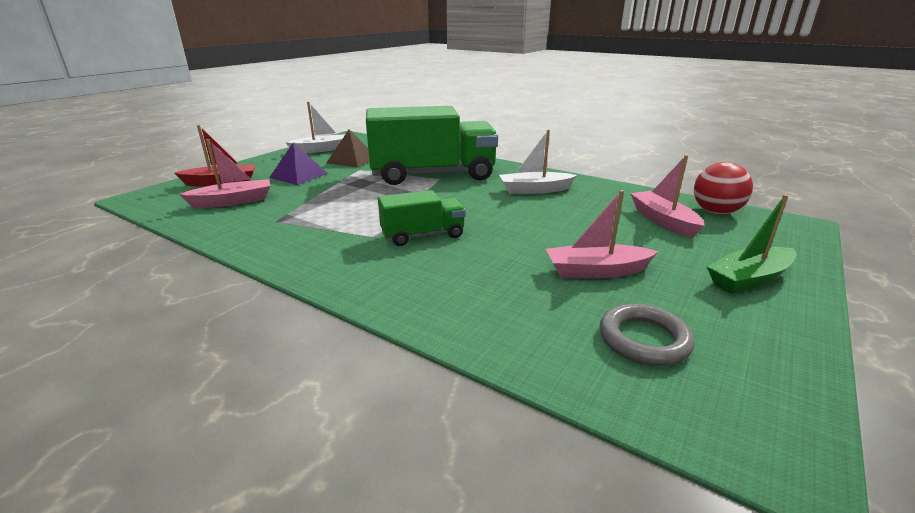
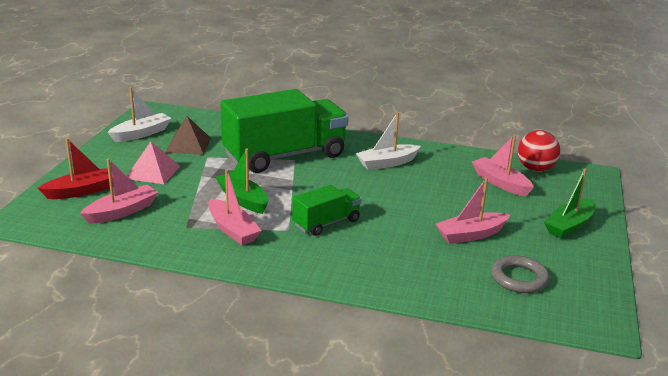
camera: 20 degrees left, 0 degrees up
purple pyramid [269,142,328,185] -> pink pyramid [127,141,180,184]
none -> pink boat [208,169,262,245]
none -> green boat [215,148,268,214]

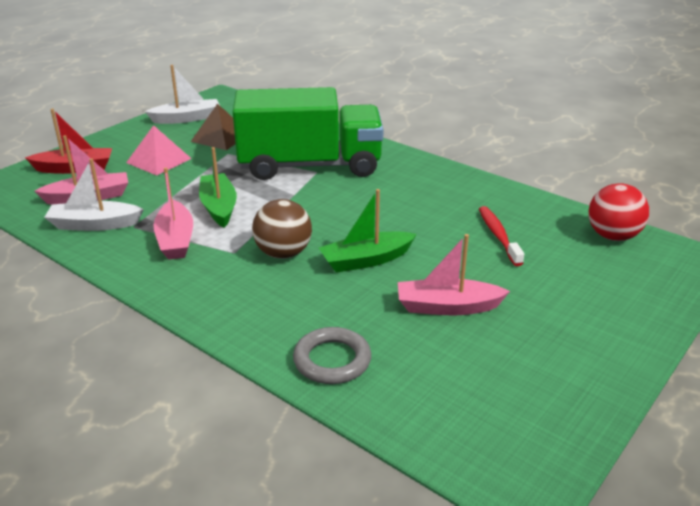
camera: 25 degrees right, 5 degrees up
green truck [292,185,361,236] -> brown ball [252,199,312,259]
white boat [356,112,421,170] -> white boat moved to [44,158,144,231]
pink boat [472,135,534,196] -> none
grey ring [491,255,549,293] -> grey ring moved to [293,327,371,384]
green boat [544,168,596,238] -> green boat moved to [319,189,417,273]
none -> red toothbrush [479,206,524,266]

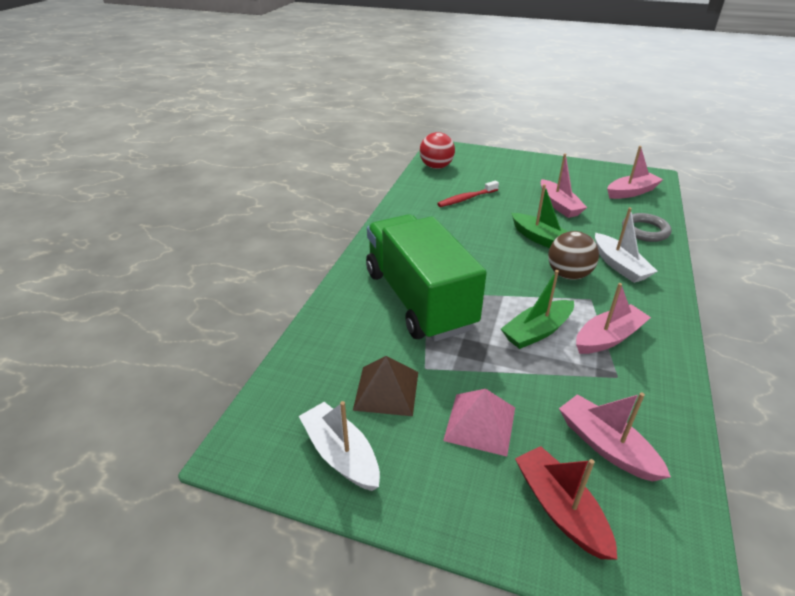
camera: 110 degrees left, 5 degrees up
white boat [44,158,144,231] -> white boat moved to [595,207,658,283]
none -> pink boat [607,146,663,199]

